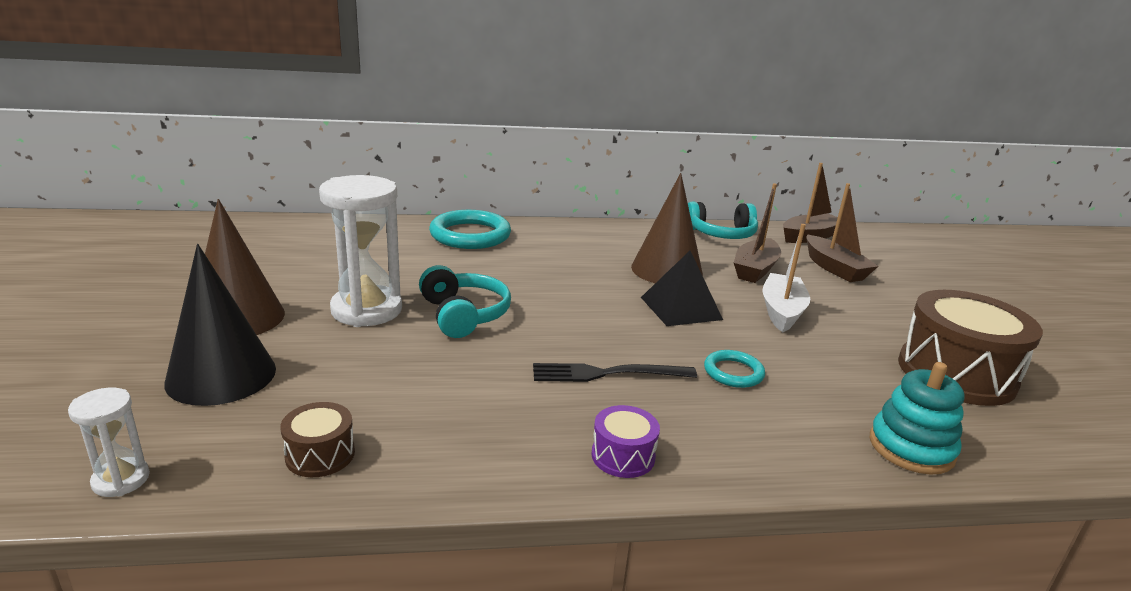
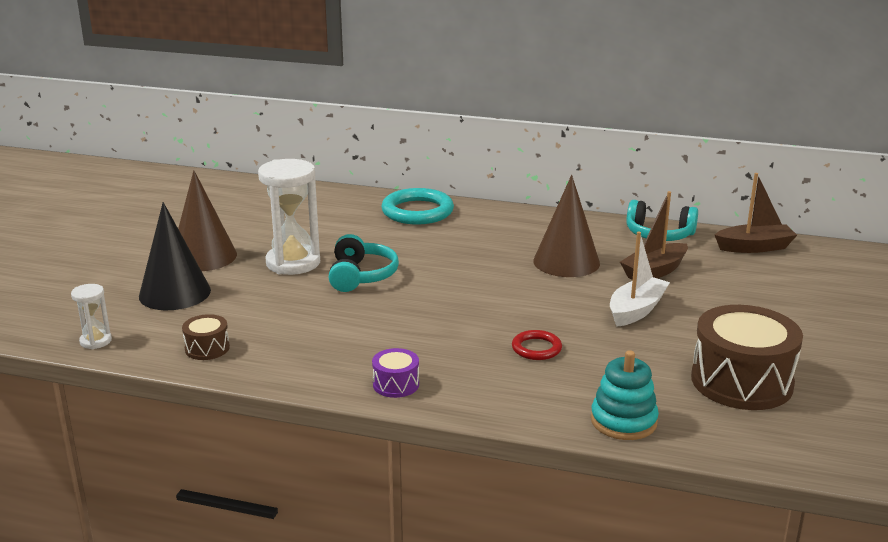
camera: 25 degrees right, 0 degrees up
black fork [533,363,697,382] -> none
black pyramid [641,251,723,326] -> none
turquoise ring [704,350,765,388] -> red ring [512,330,562,360]
brown boat [807,183,878,282] -> none

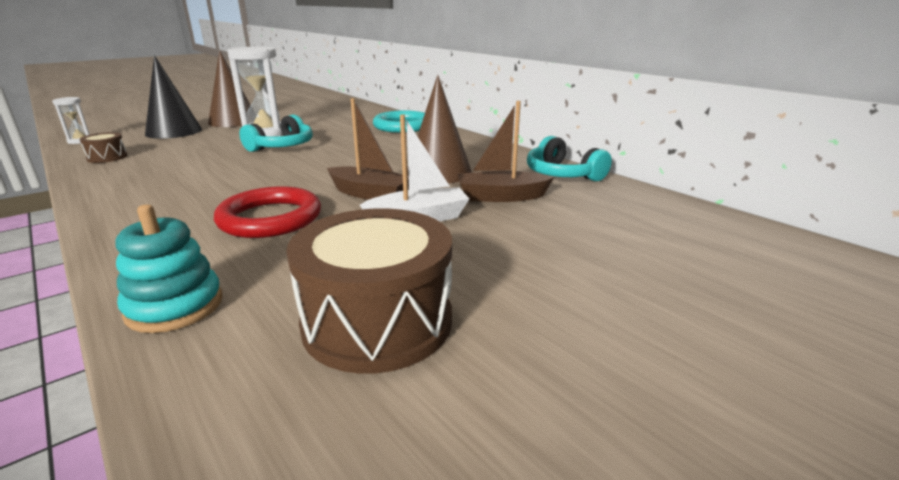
camera: 35 degrees right, 0 degrees up
purple drum [372,348,419,398] -> none
red ring [512,330,562,360] -> red ring [214,186,321,238], size x1.86
brown boat [715,173,797,253] -> brown boat moved to [327,98,409,200]

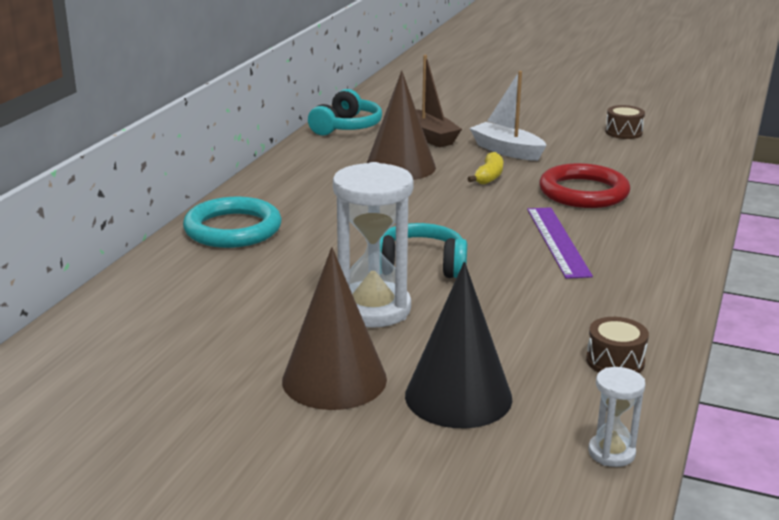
camera: 120 degrees left, 0 degrees up
turquoise stacking toy [115,205,222,333] -> none
brown drum [286,208,452,374] -> brown drum [605,105,645,139], size x0.47
brown boat [327,98,409,200] -> yellow banana [467,152,503,185]
none -> purple ruler [527,207,593,279]

